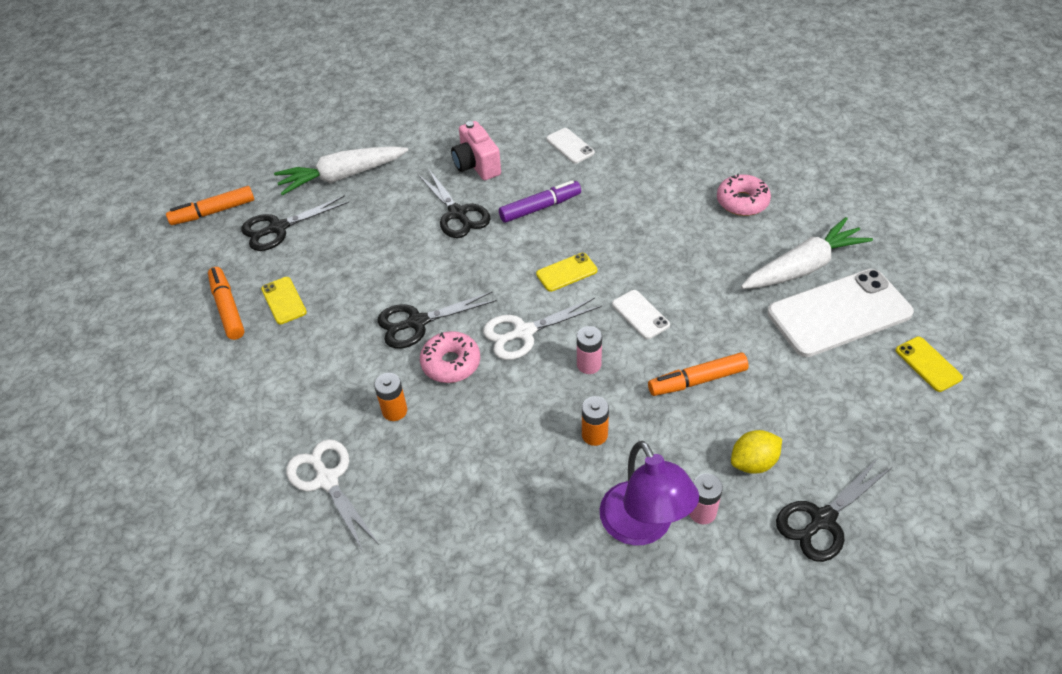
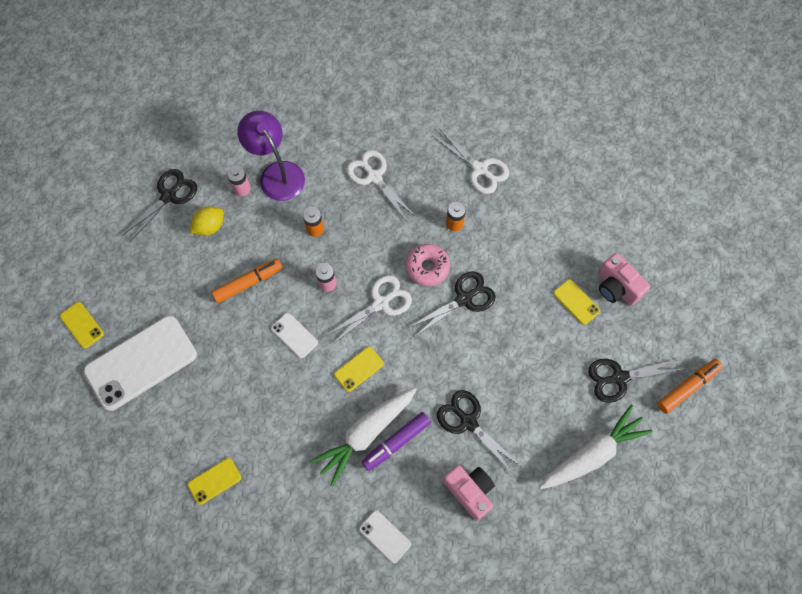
camera: 165 degrees right, 20 degrees up
orange marker [208,267,245,340] -> pink camera [598,253,650,306]
black scissors [241,195,349,251] -> black scissors turned 150 degrees counterclockwise [588,359,683,403]
pink donut [717,174,771,216] -> yellow phone [188,458,241,505]
white carrot [741,217,873,289] -> white carrot moved to [310,388,417,486]
none -> white scissors [347,150,416,221]

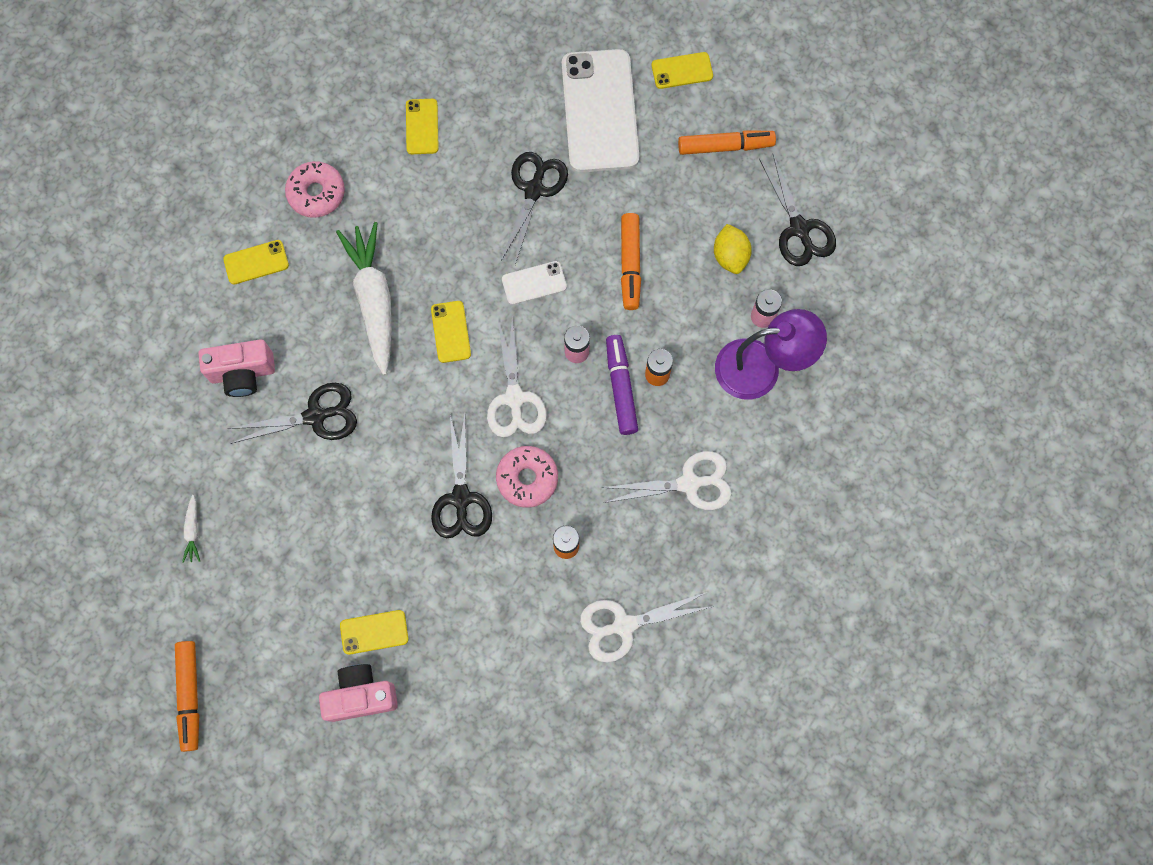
camera: 120 degrees right, 5 degrees up
white phone [359,510,411,563] -> yellow phone [223,240,289,285]
purple marker [362,412,431,471] -> purple marker moved to [606,335,638,435]
white carrot [539,405,653,489] -> white carrot [182,495,200,563], size x0.41
black scissors [588,359,683,403] -> black scissors moved to [501,152,568,265]
none -> pink donut [285,161,345,218]
none -> orange marker [678,131,776,155]

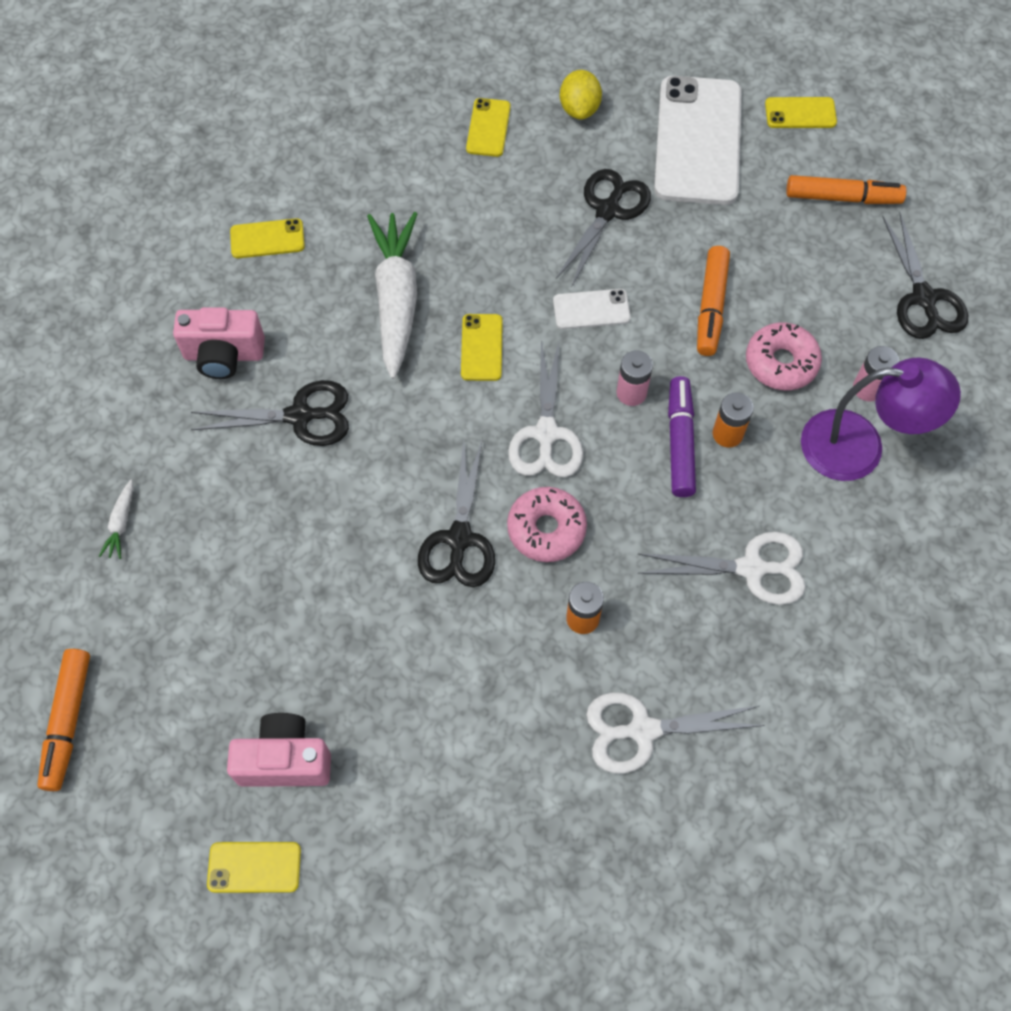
camera: 10 degrees right, 10 degrees down
pink donut [285,161,345,218] -> pink donut moved to [746,322,822,390]
yellow phone [340,610,409,655] -> yellow phone moved to [207,842,301,893]
yellow lemon [714,224,752,274] -> yellow lemon moved to [560,70,602,120]

